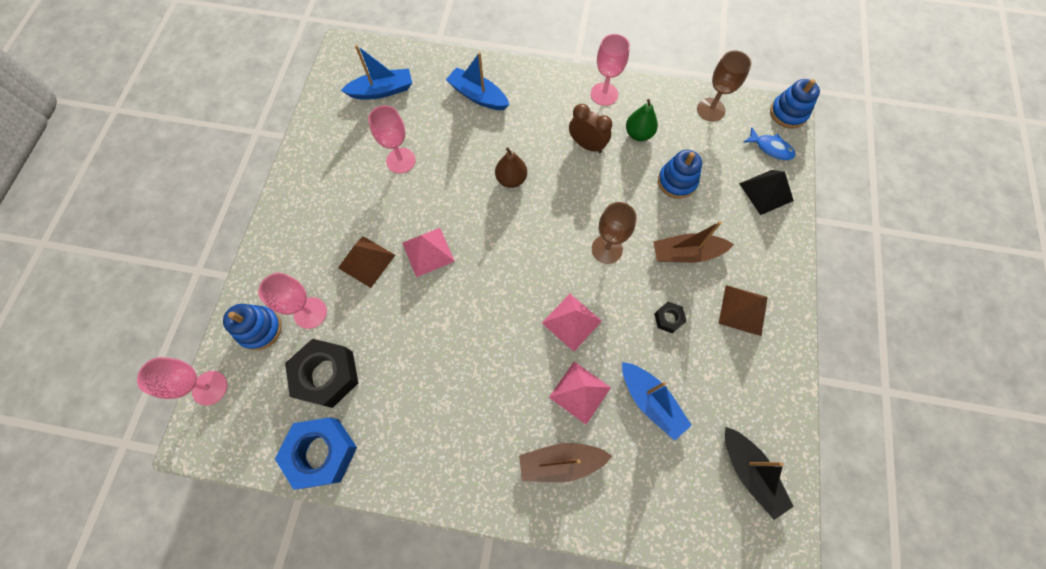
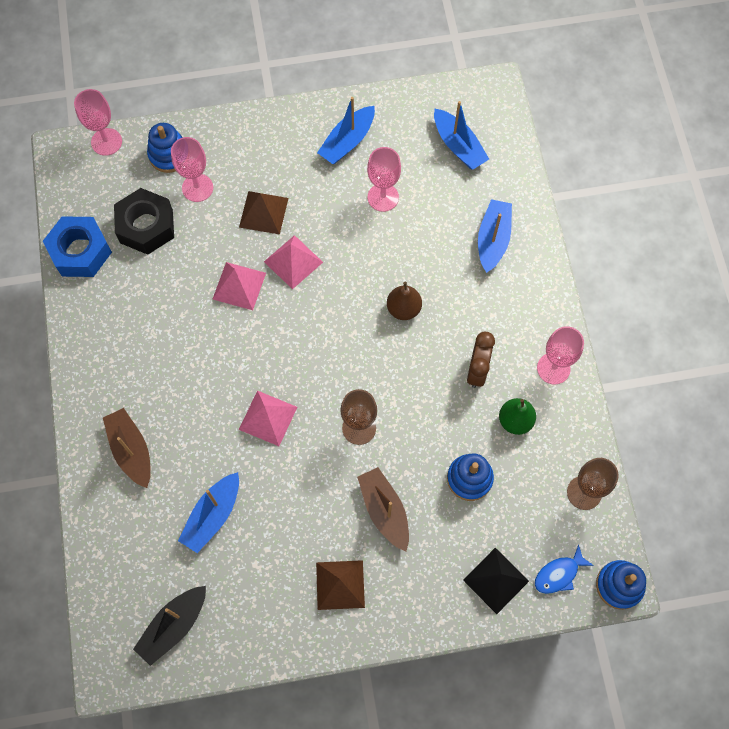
camera: 70 degrees right, 0 degrees up
pink pyramid [549,362,611,425] -> pink pyramid moved to [213,262,266,310]
black nut [654,302,686,333] -> none
blue fish [744,127,795,160] -> blue fish turned 45 degrees clockwise [535,544,594,594]
none -> blue boat [317,97,375,164]

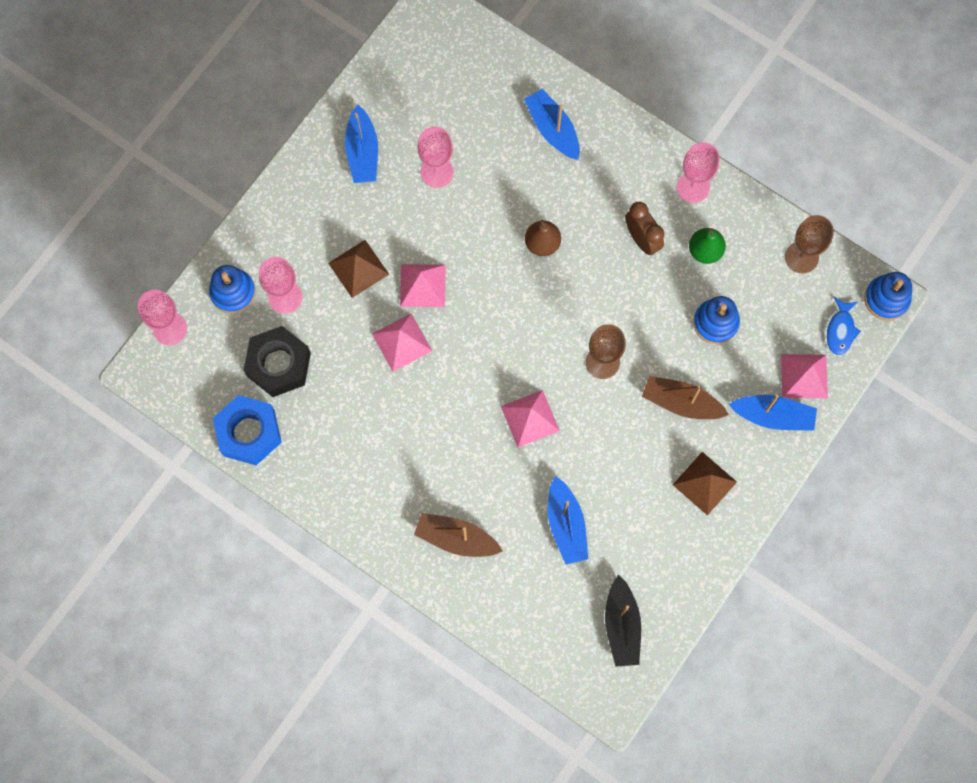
camera: 45 degrees left, 5 degrees up
blue boat [434,101,489,170] -> blue boat moved to [728,395,817,431]
black pyramid [463,548,529,614] -> pink pyramid [781,354,828,399]

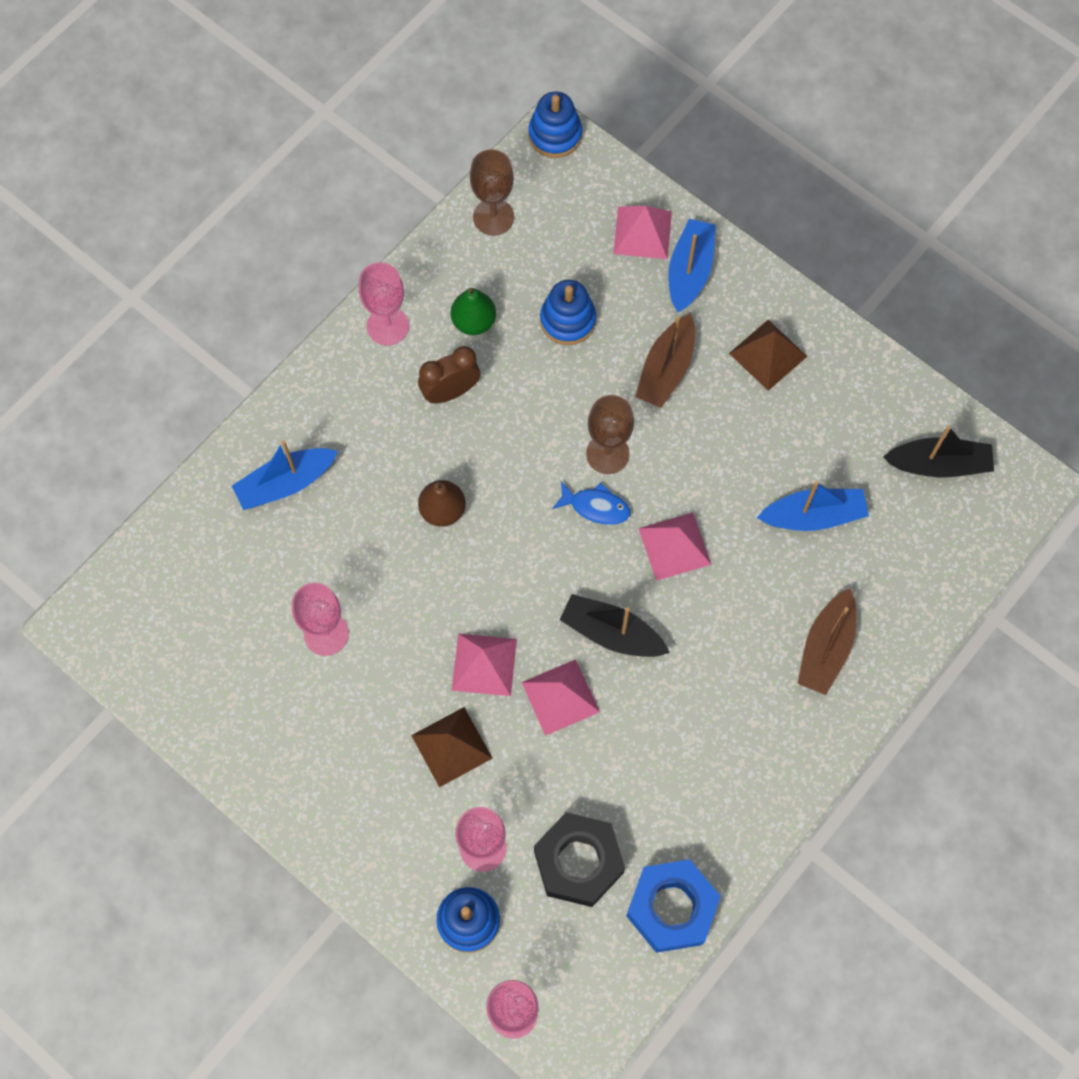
camera: 85 degrees left, 5 degrees down
blue boat [345,105,378,183] -> none
blue fish [827,297,861,355] -> blue fish moved to [552,481,630,525]
none -> black boat [559,594,670,657]

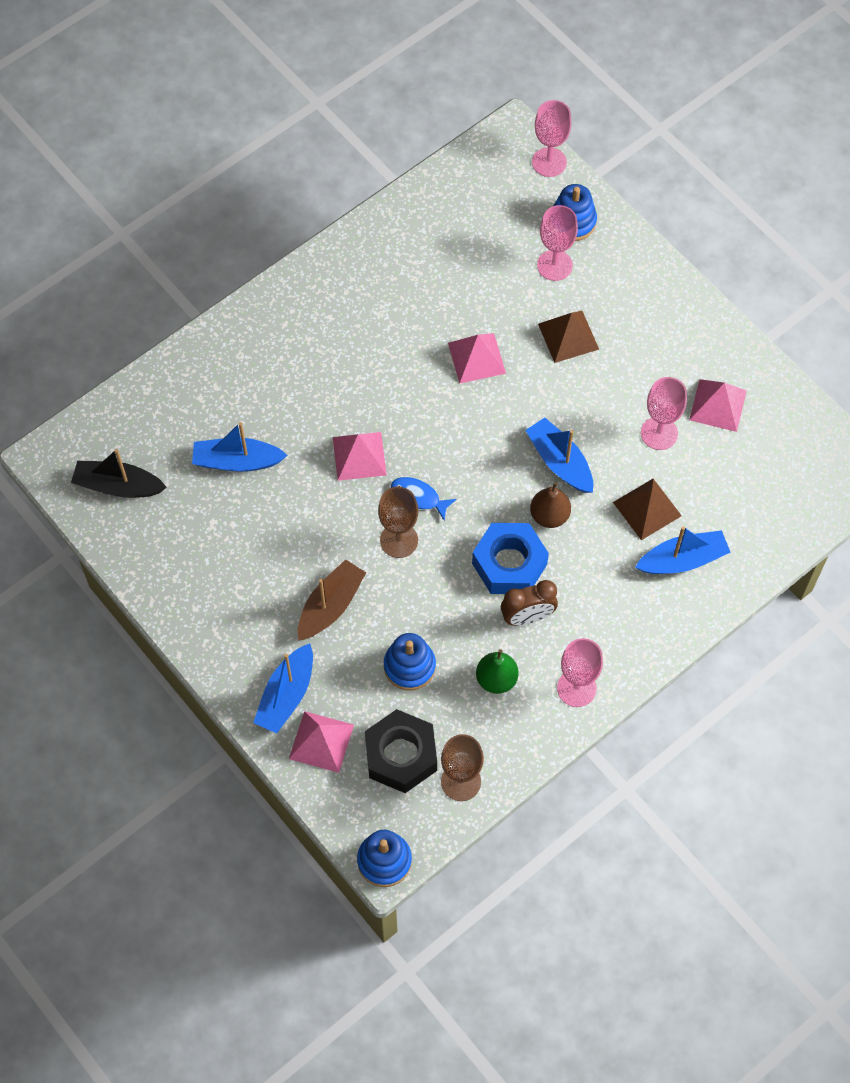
camera: 170 degrees left, 5 degrees down
pink pyramid [452,634,517,696] -> pink pyramid moved to [689,379,747,432]
black nut [534,812,625,907] -> black nut moved to [365,709,437,793]
black boat [559,594,670,657] -> none
blue nut [626,859,721,953] -> blue nut moved to [472,523,549,594]
brown pyramid [729,320,808,391] -> brown pyramid moved to [613,479,682,540]
brown boat [797,588,856,695] -> none
none -> blue boat [525,418,593,493]

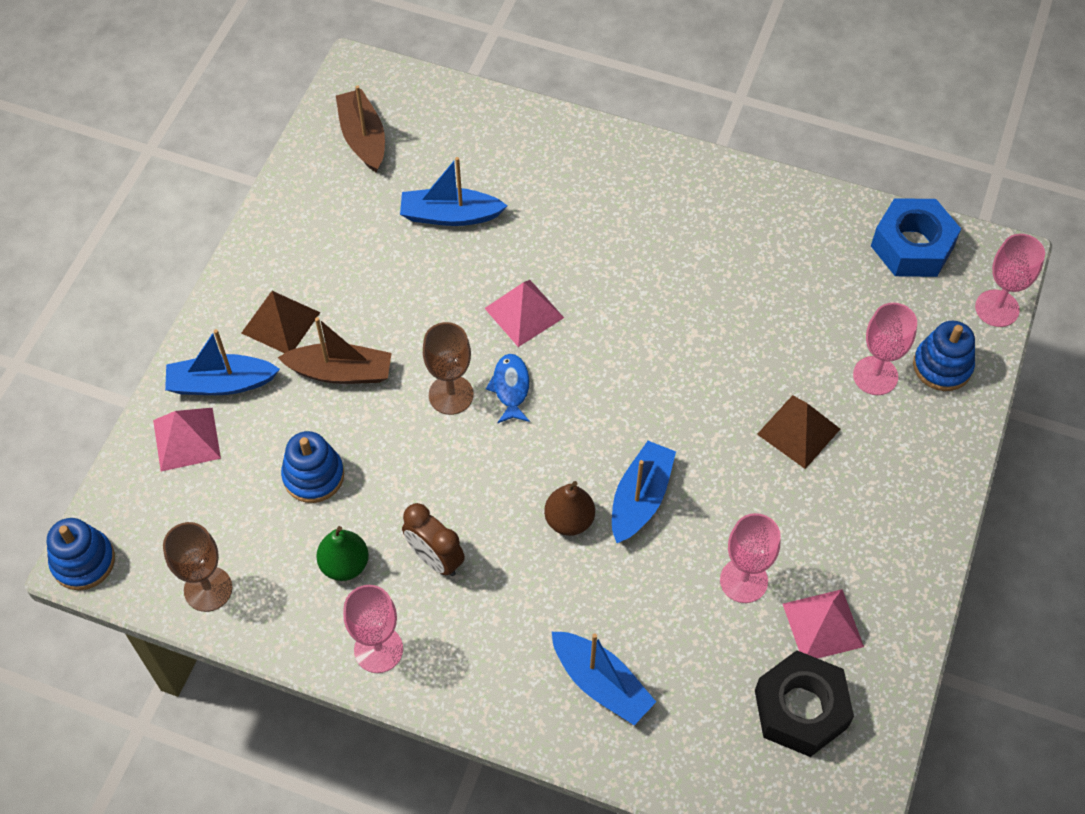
camera: 60 degrees right, 5 degrees down
black boat [71,449,167,498] -> brown boat [336,85,385,173]
blue boat [192,422,287,472] -> blue boat turned 60 degrees counterclockwise [400,157,507,226]
black nut [365,709,437,793] -> black nut moved to [755,650,854,757]
pink pyramid [448,333,506,384] -> none
blue nut [472,523,549,594] -> blue nut moved to [871,198,961,277]
brown pyramid [613,479,682,540] -> brown pyramid moved to [242,291,321,353]

